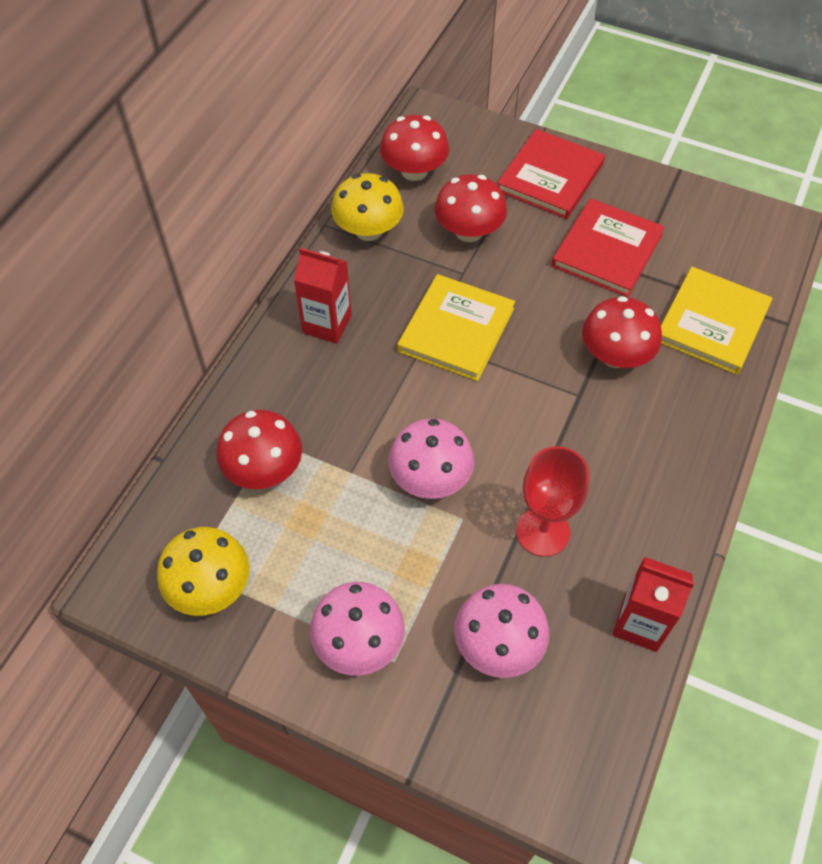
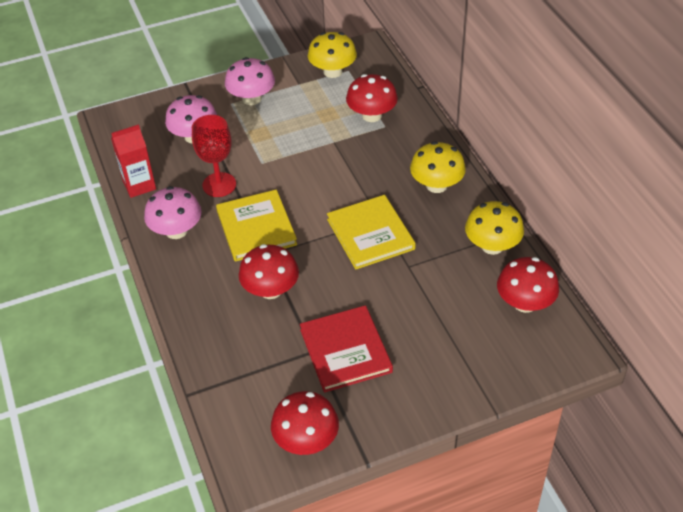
camera: 135 degrees right, 10 degrees down
red carton [294,248,352,344] -> yellow mushroom [410,141,466,193]
pink mushroom [388,419,474,499] -> pink mushroom moved to [144,186,202,239]
red mushroom [434,174,507,242] -> red mushroom moved to [271,391,339,455]
red book [497,129,605,219] -> none
yellow book [661,267,772,375] -> yellow book moved to [216,189,297,262]

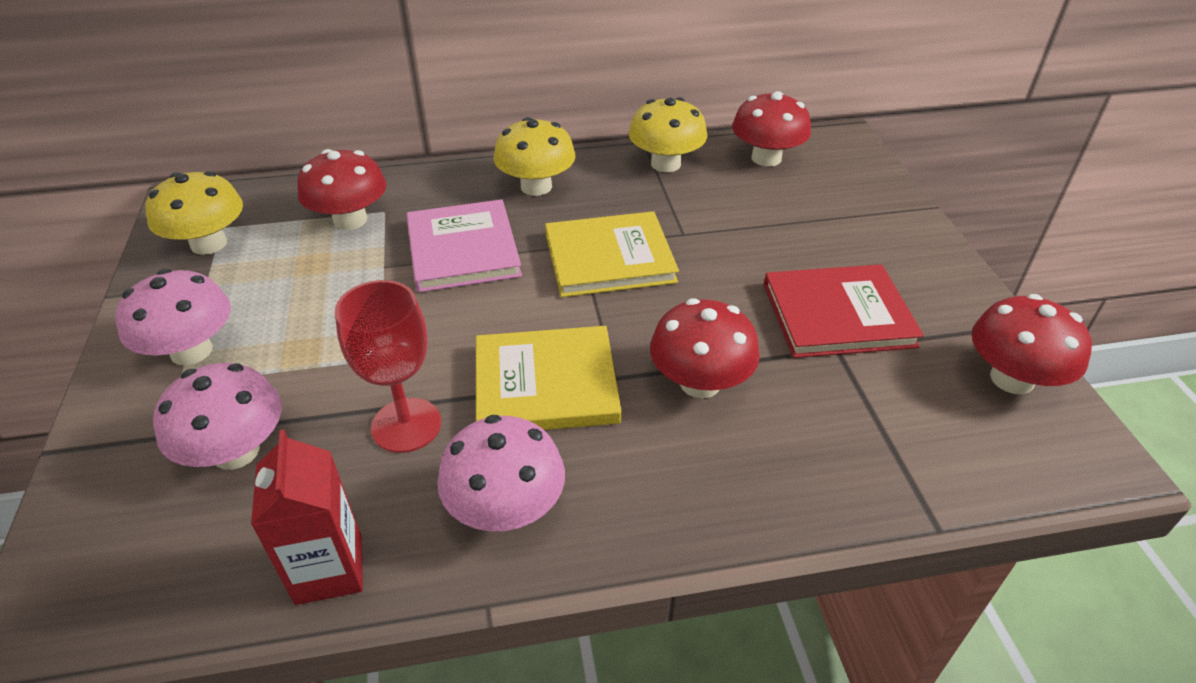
camera: 80 degrees left, 5 degrees down
none -> pink book [406,199,522,292]

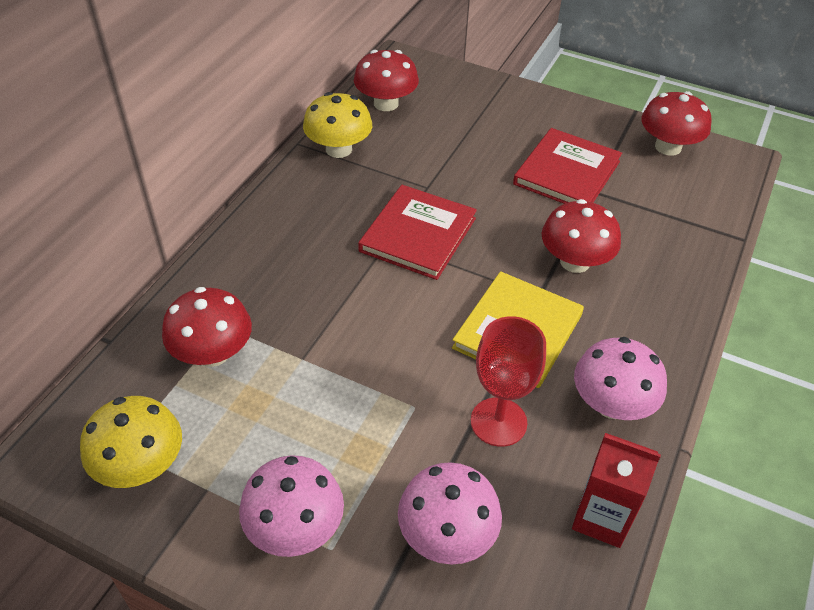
camera: 55 degrees left, 5 degrees up
pink book [406,199,522,292] -> none
yellow mushroom [494,117,576,196] -> none
yellow book [545,211,679,297] -> red book [358,185,477,280]

